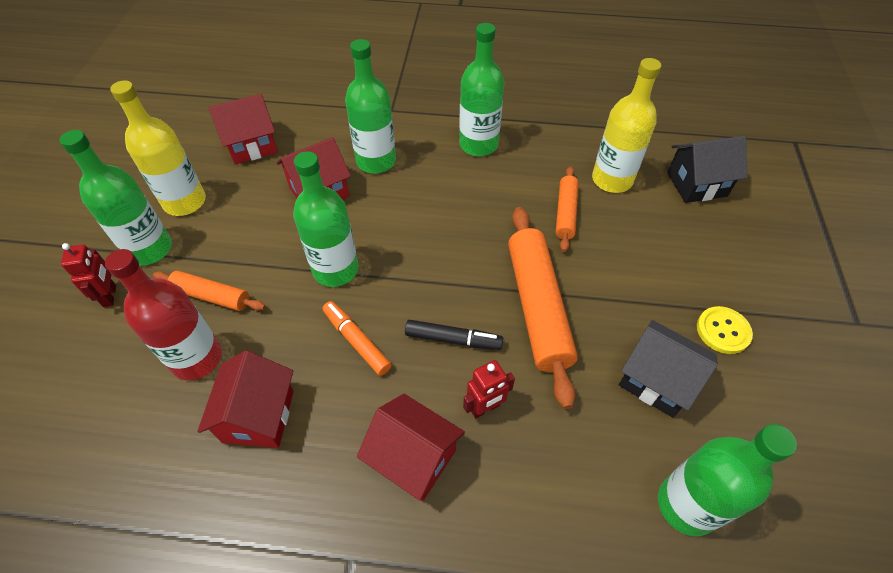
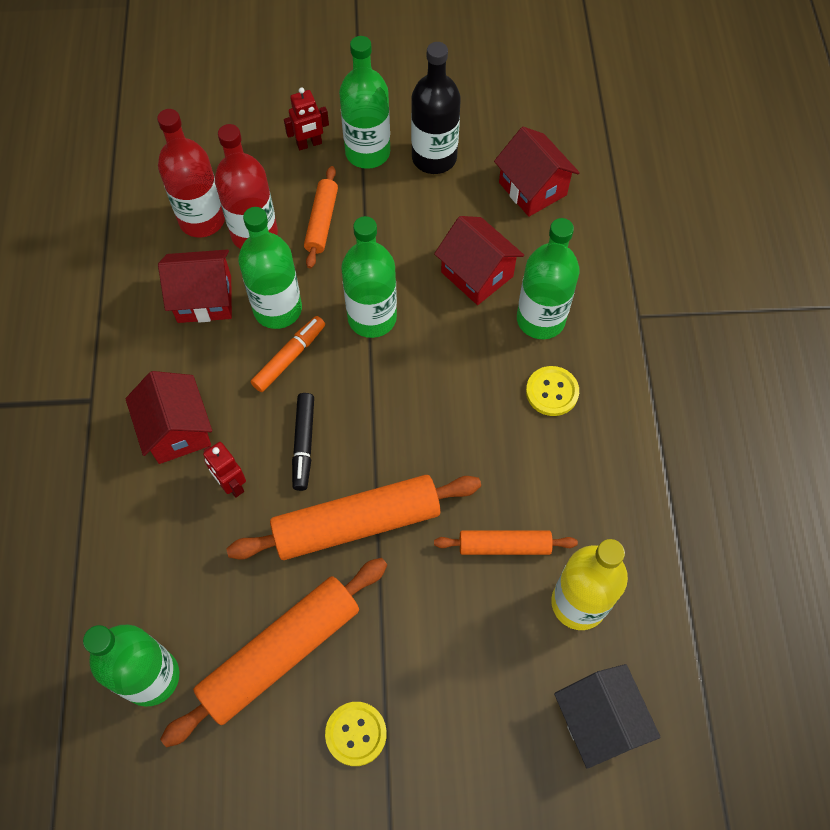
camera: 80 degrees right, 10 degrees up
yellow bottle [110,80,206,216] -> black bottle [411,42,461,174]
red house [357,394,465,501] -> red house turned 45 degrees counterclockwise [126,371,212,464]
green bottle [459,23,504,156] -> green bottle moved to [238,207,302,329]
black house [619,320,718,417] -> orange rolling pin [160,558,387,747]
none -> red bottle [157,109,225,237]
none -> yellow button [526,366,579,416]

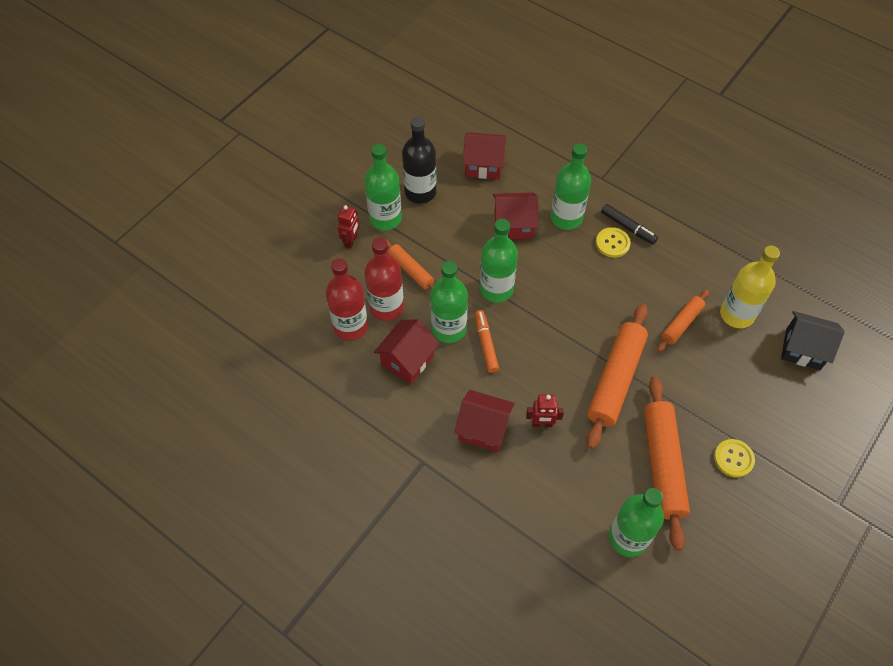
camera: 50 degrees left, 5 degrees down
black marker [292,393,314,491] -> black marker moved to [601,204,658,244]

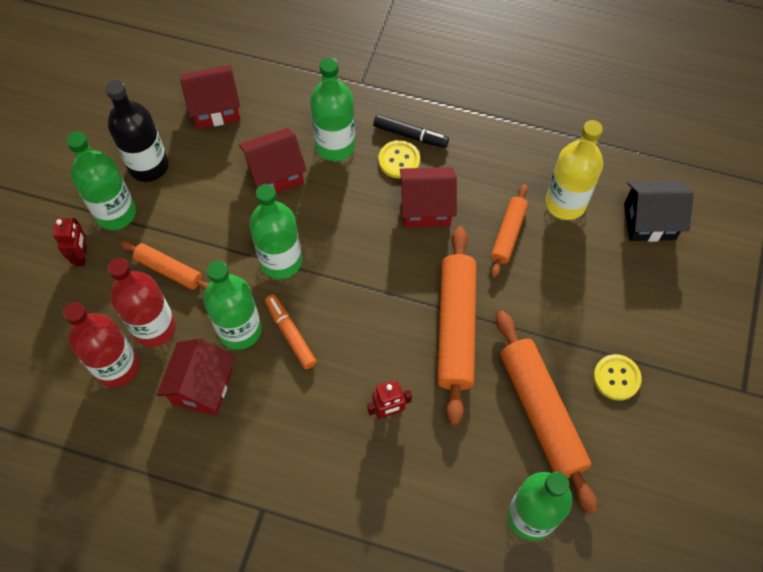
camera: 20 degrees left, 5 degrees up
red house [454,390,515,452] -> red house moved to [400,167,457,227]

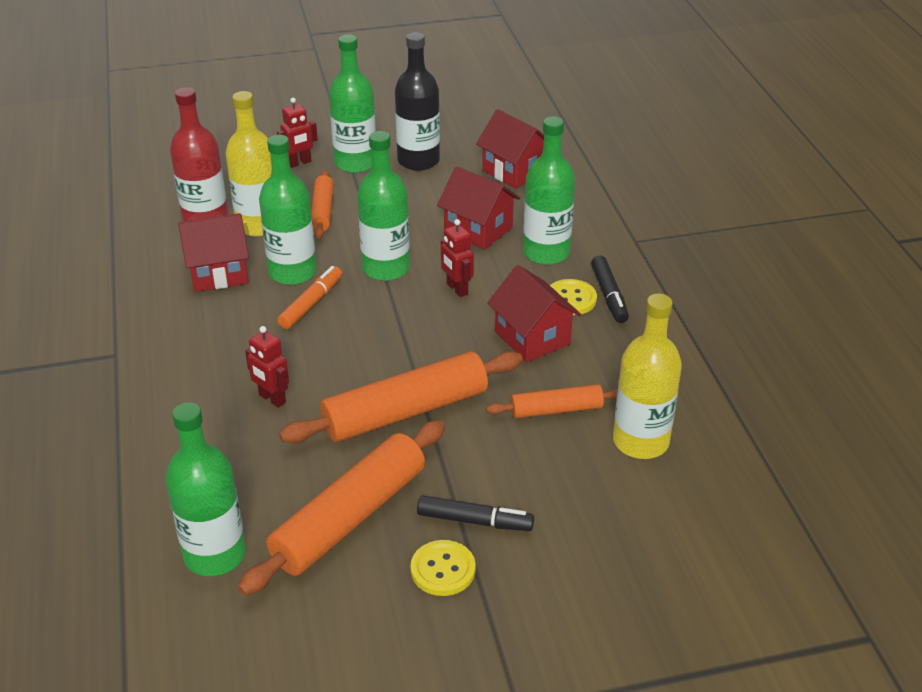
camera: 60 degrees right, 25 degrees down
red bottle [108,258,176,347] -> yellow bottle [226,91,272,237]
black house [624,181,694,242] -> none
none -> black marker [417,495,534,531]
none -> red robot [441,219,474,297]

